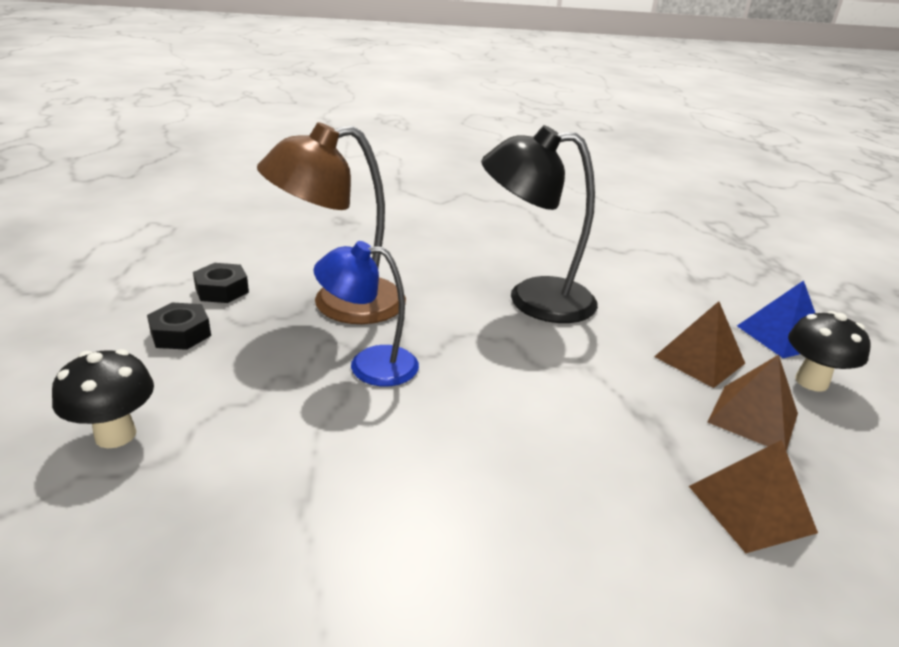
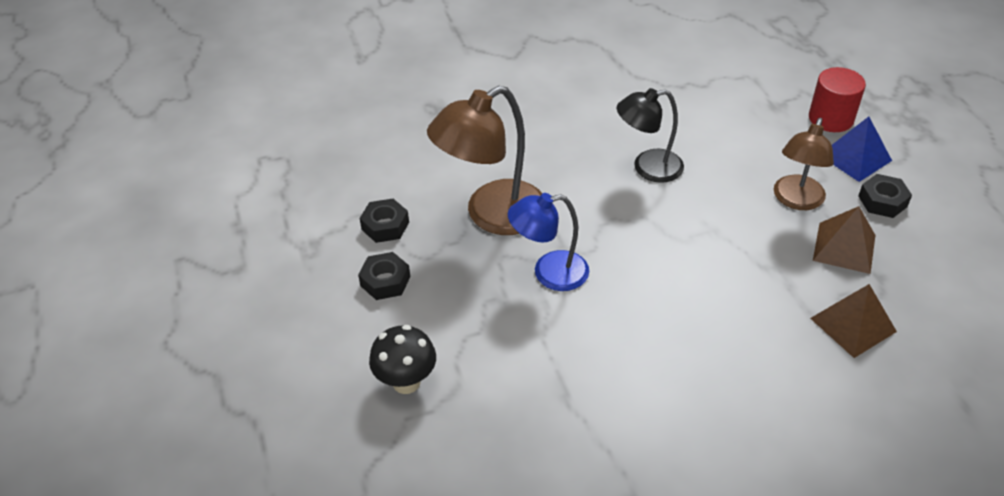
camera: 10 degrees left, 15 degrees up
black lamp [481,125,598,323] -> black lamp [617,88,684,183], size x0.65
brown pyramid [654,301,745,388] -> brown lamp [774,118,834,210]
black mushroom [788,311,871,392] -> black nut [858,174,912,218]
none -> red cylinder [809,67,866,132]

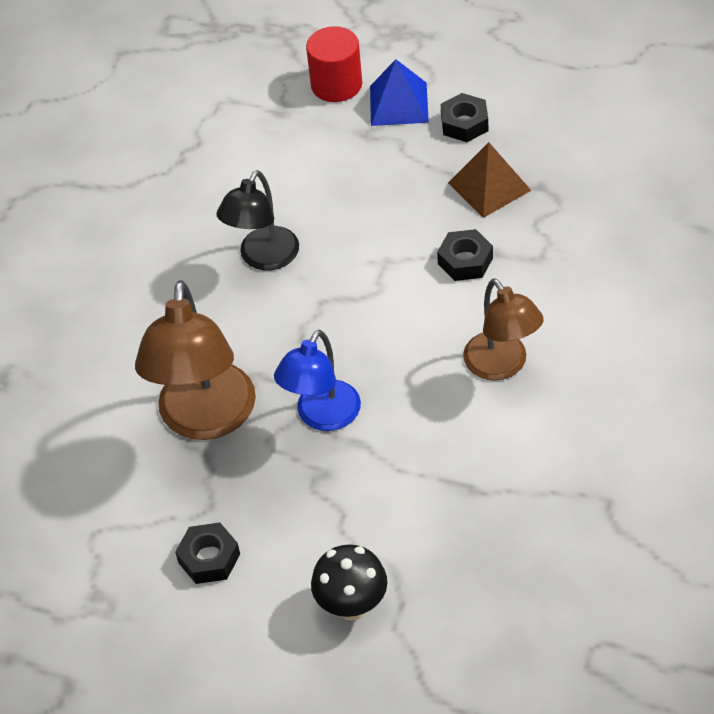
camera: 50 degrees left, 5 degrees up
black nut [360,199,409,243] -> black nut moved to [437,229,493,281]
brown lamp [774,118,834,210] -> brown lamp moved to [463,278,544,381]
brown pyramid [810,284,897,358] -> none

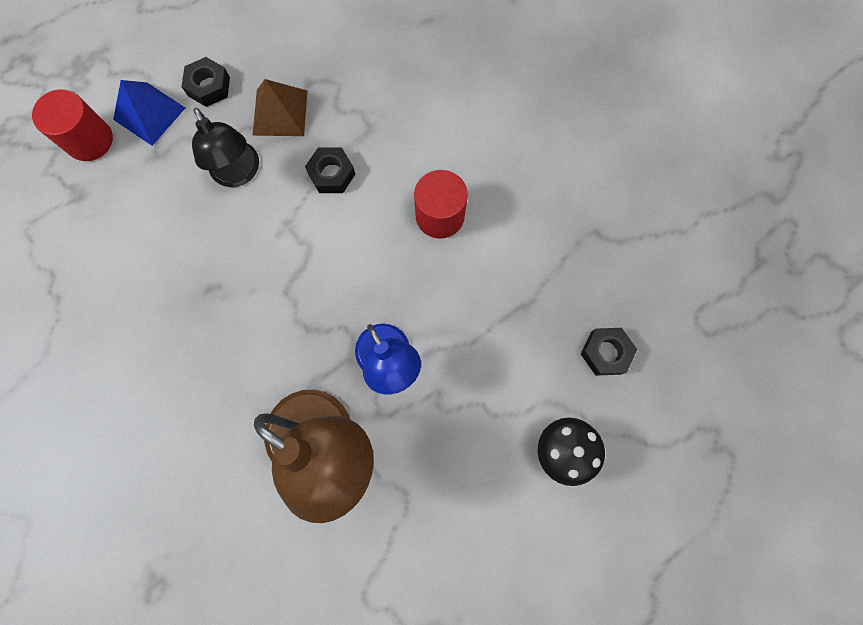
camera: 60 degrees left, 25 degrees up
black nut [175,522,240,584] -> black nut moved to [581,328,637,376]
black lamp [216,170,299,271] -> black lamp moved to [192,108,259,187]
brown lamp [463,278,544,381] -> red cylinder [414,170,468,239]

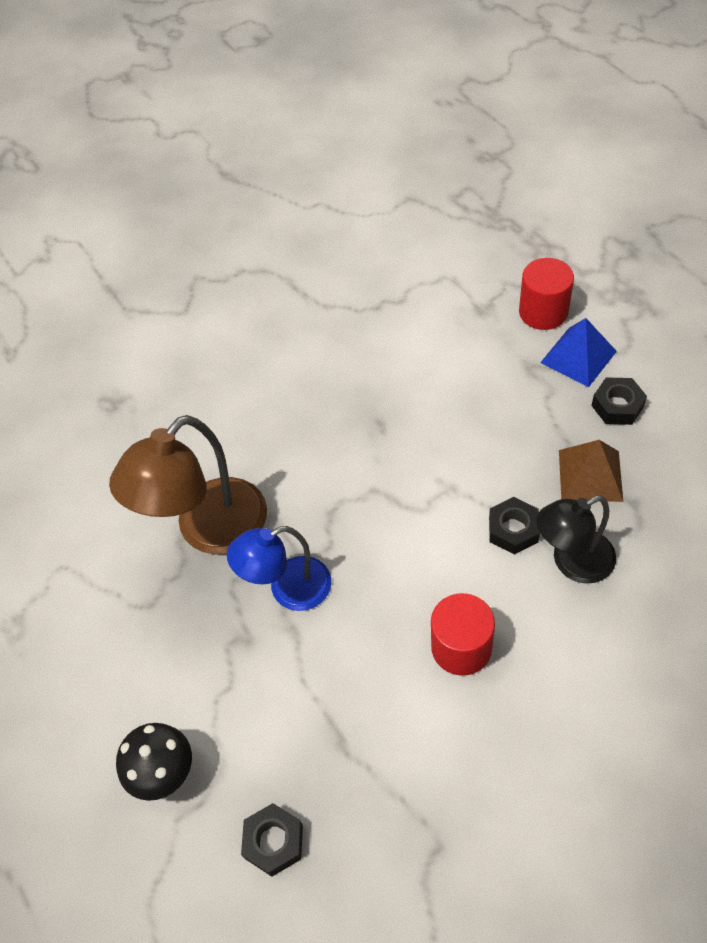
camera: 100 degrees right, 20 degrees down
black lamp [192,108,259,187] -> black lamp moved to [536,495,616,584]

